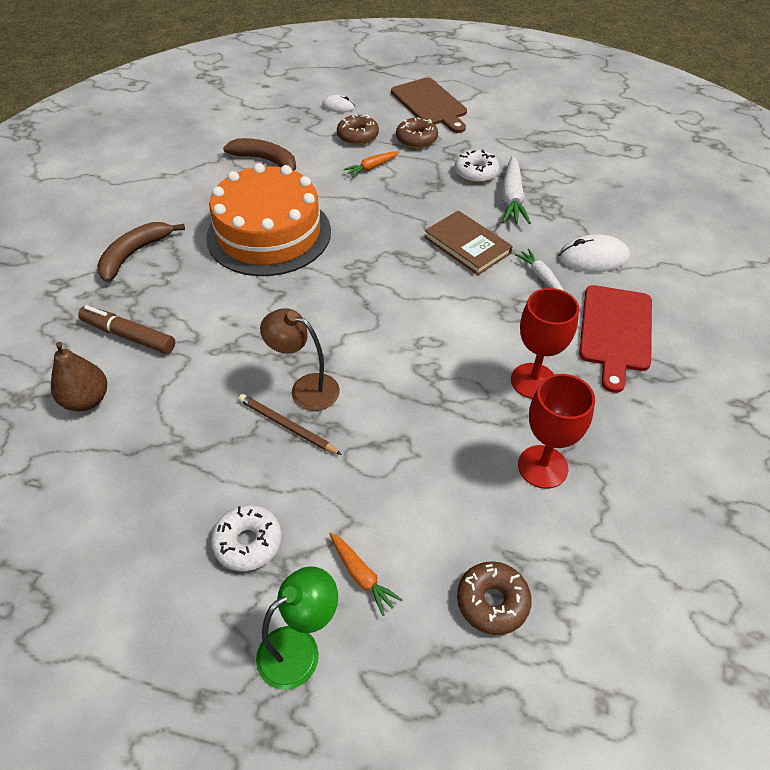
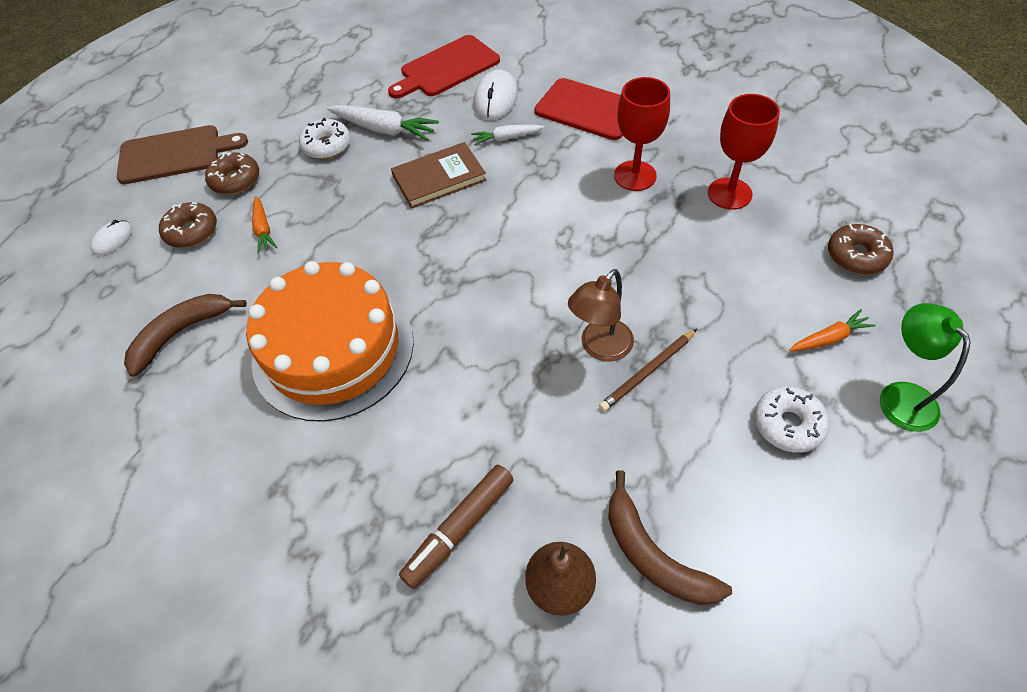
camera: 70 degrees left, 5 degrees up
brown banana [97,222,185,282] -> brown banana moved to [608,470,732,605]
none -> red cutting board [388,35,500,99]

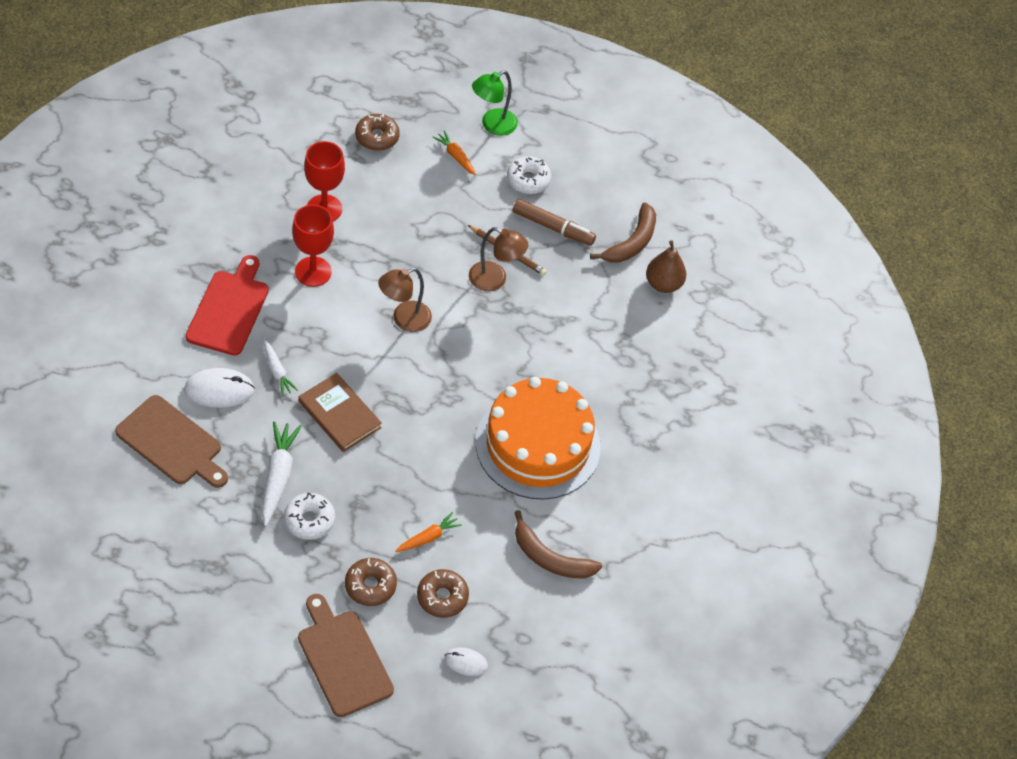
camera: 115 degrees left, 0 degrees up
red cutting board [388,35,500,99] -> brown cutting board [115,395,228,488]
brown marker [399,465,514,589] -> brown marker moved to [513,199,596,246]
none -> brown lamp [378,268,432,332]

